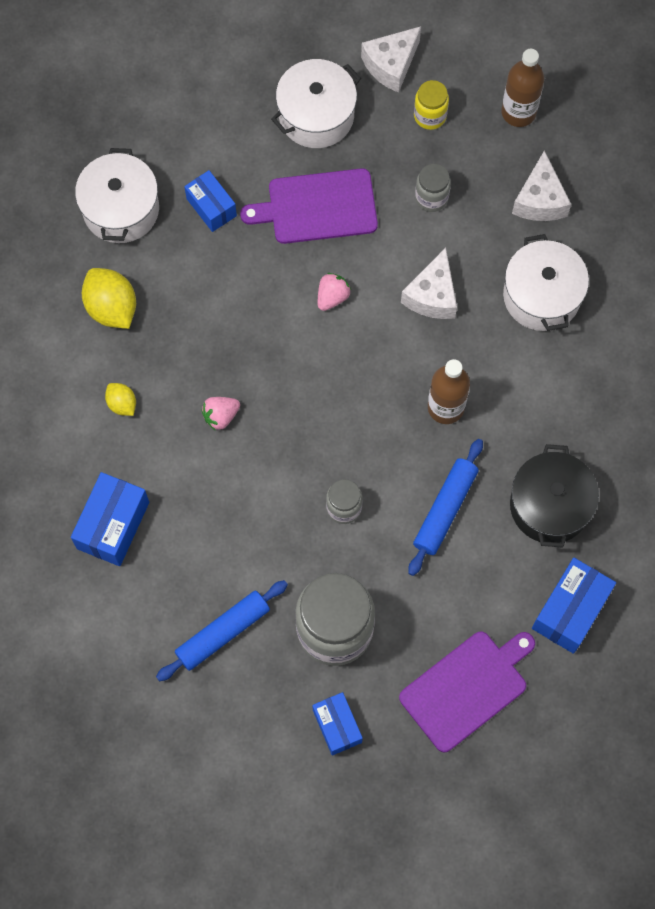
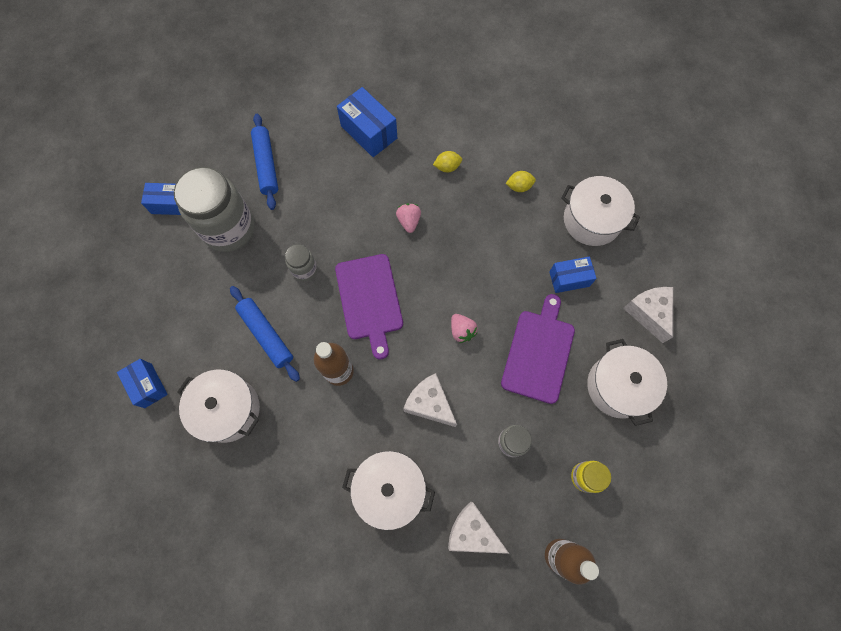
camera: 115 degrees right, 0 degrees up
yellow lemon [82,268,136,329] -> yellow lemon [506,171,536,192], size x0.55
white cheese [361,26,421,93] -> white cheese moved to [623,287,673,343]
purple cutting board [399,631,535,752] -> purple cutting board moved to [335,254,403,359]
black pot [510,444,599,548] -> white pot [177,369,260,443]
blue box [532,558,616,654] -> blue box [117,359,168,408], size x0.66

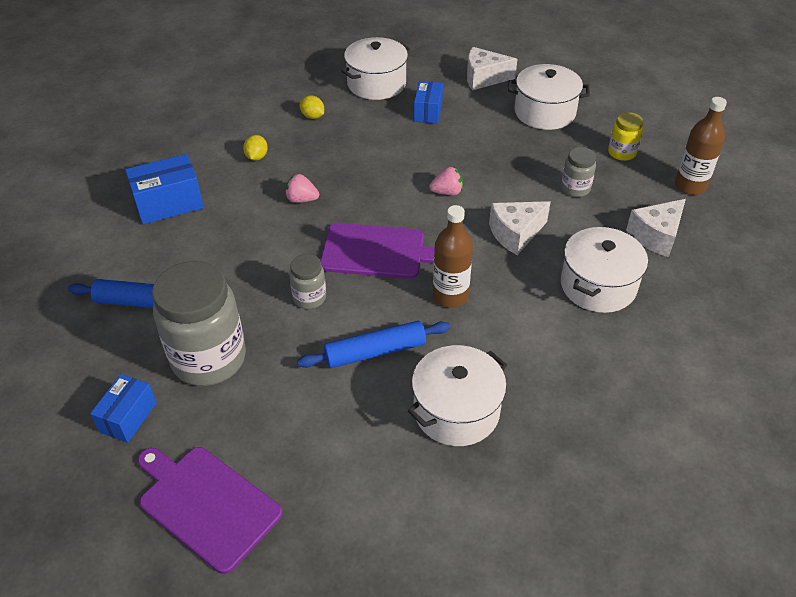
camera: 70 degrees left, 25 degrees down
blue box [117,359,168,408] -> none
purple cutting board [501,294,575,404] -> purple cutting board moved to [137,447,283,574]
yellow lemon [506,171,536,192] -> yellow lemon turned 60 degrees counterclockwise [300,95,324,119]

